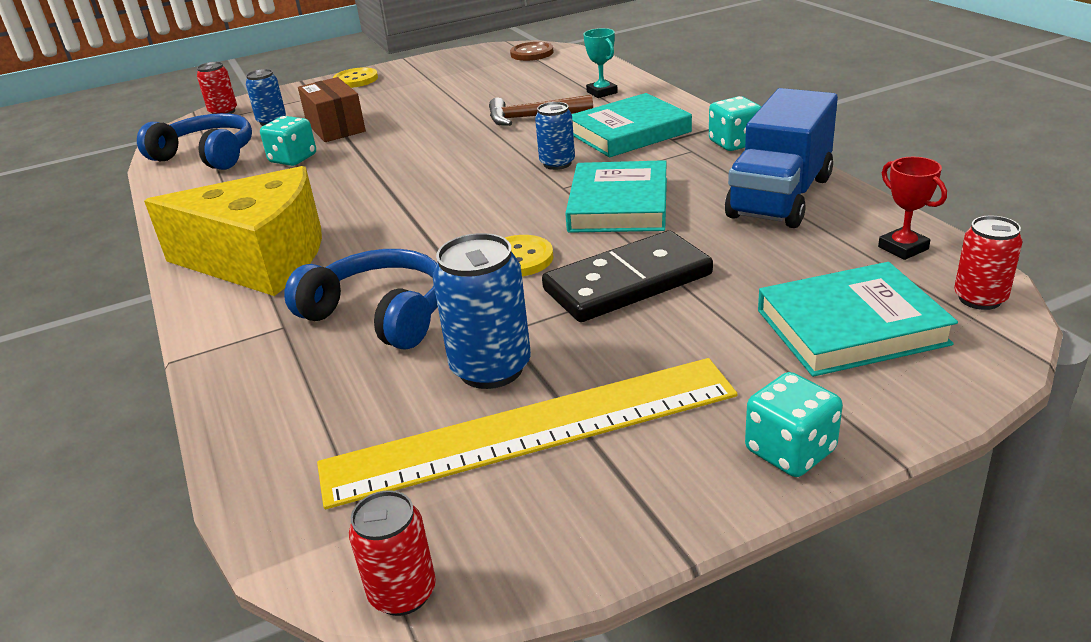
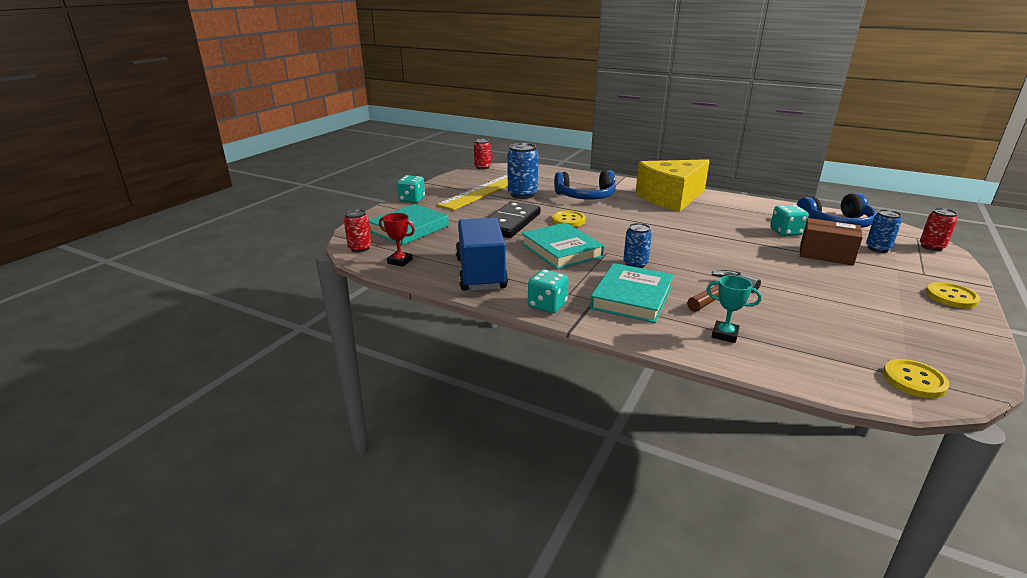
camera: 140 degrees right, 5 degrees down
brown button [510,42,553,61] -> yellow button [883,359,949,398]

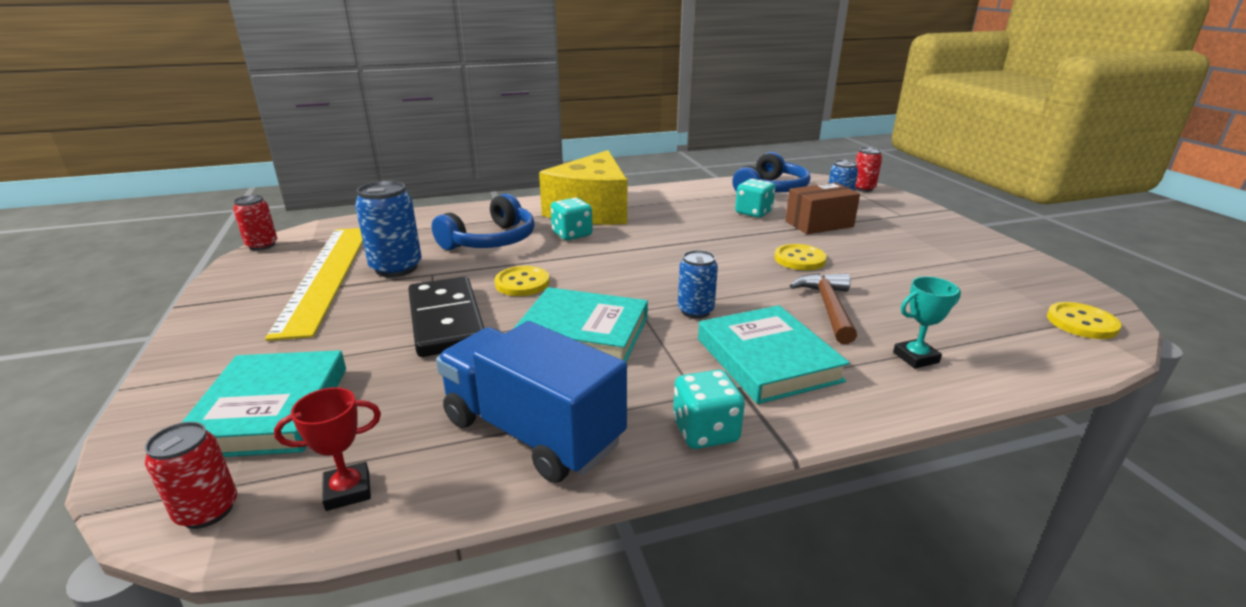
camera: 45 degrees left, 0 degrees up
turquoise dice [397,175,425,203] -> turquoise dice moved to [551,198,593,240]
yellow button [926,282,980,308] -> yellow button moved to [774,244,827,270]

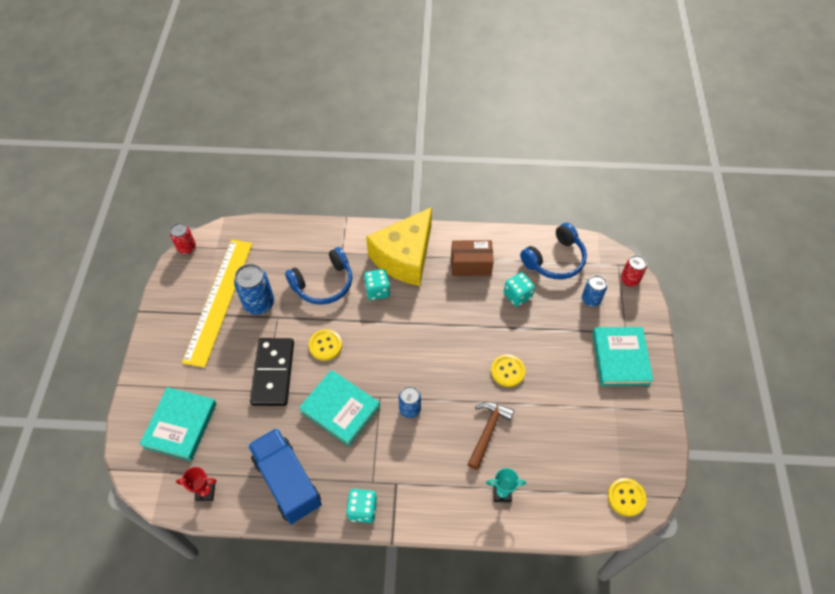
camera: 20 degrees right, 30 degrees up
red can [145,422,237,529] -> none
turquoise book [698,305,850,404] -> turquoise book moved to [592,327,653,386]
brown box [785,183,860,234] -> brown box moved to [451,240,494,276]

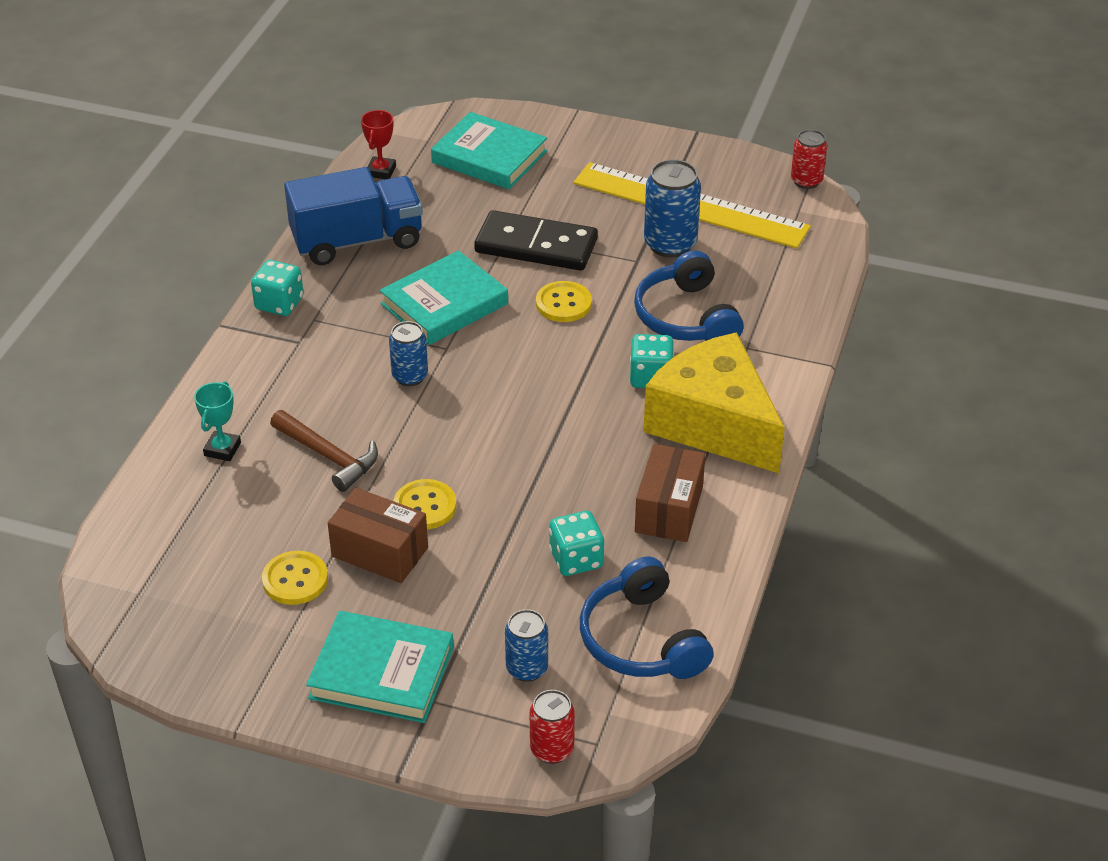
camera: 105 degrees right, 15 degrees down
yellow button [608,478,647,517] -> yellow button moved to [262,551,328,605]
none -> brown box [328,488,428,583]

